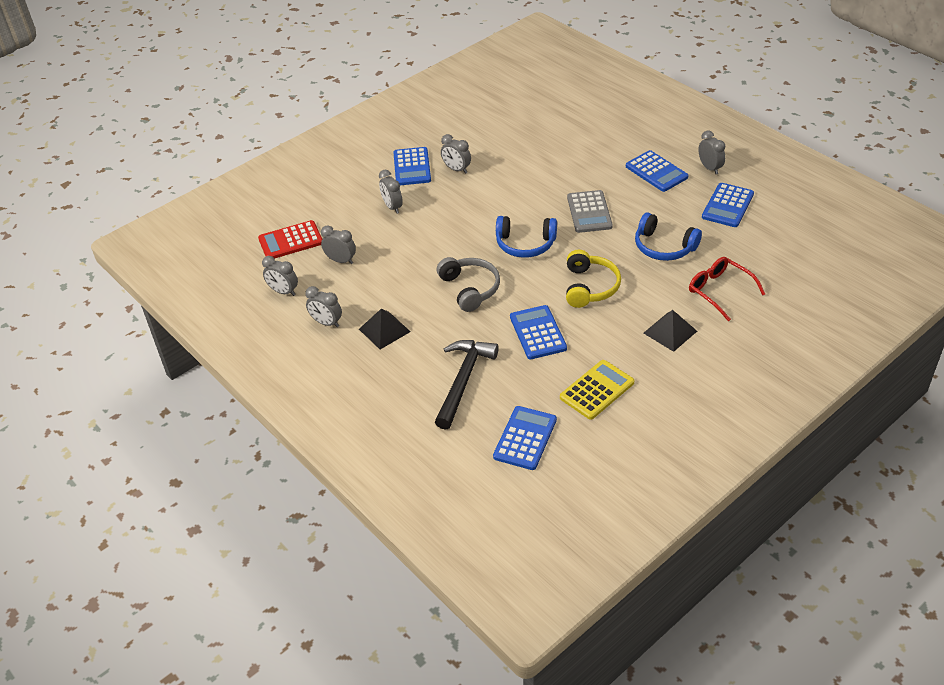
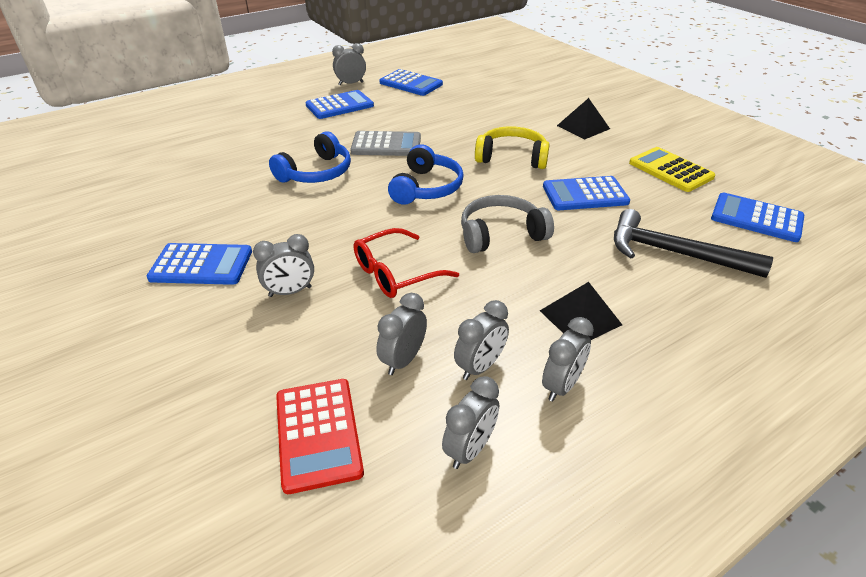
camera: 85 degrees left, 5 degrees down
grey clock [441,134,471,174] -> grey clock moved to [454,300,509,380]
blue headphones [635,212,702,261] -> blue headphones moved to [269,131,351,183]
red glasses [689,257,765,321] -> red glasses moved to [354,228,459,298]

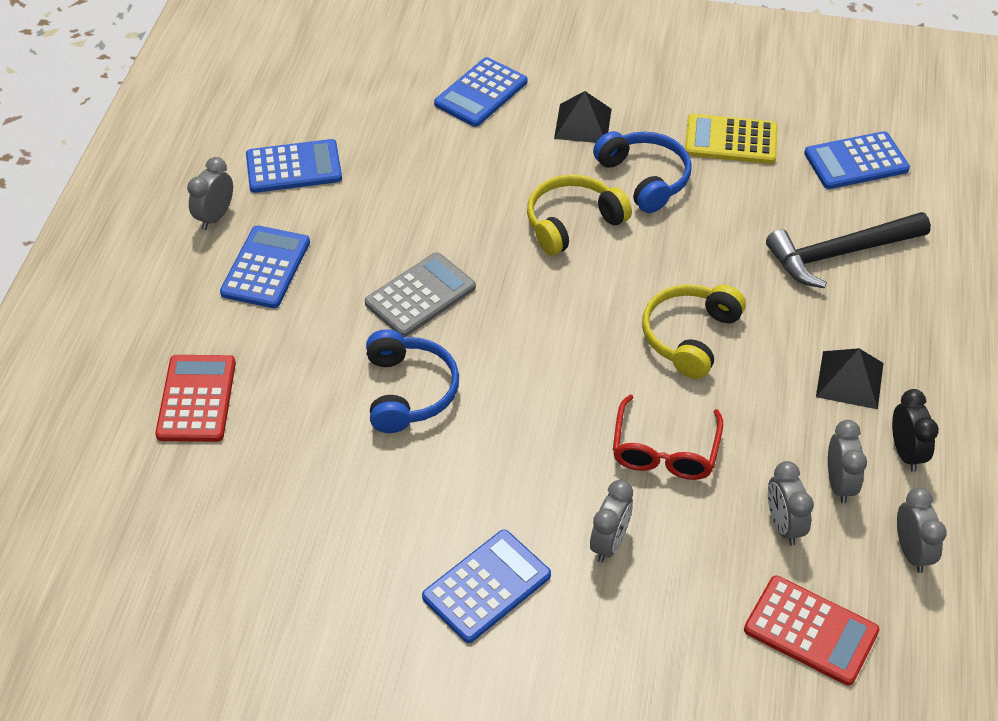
camera: 45 degrees left, 10 degrees up
blue headphones [388,144,464,205] -> blue headphones moved to [593,131,692,213]
grey headphones [461,195,554,253] -> yellow headphones [642,284,746,379]
grey clock [542,317,594,402] -> black clock [892,389,939,472]
blue calculator [543,176,630,210] -> blue calculator moved to [434,57,527,127]
none -> red calculator [155,355,236,442]

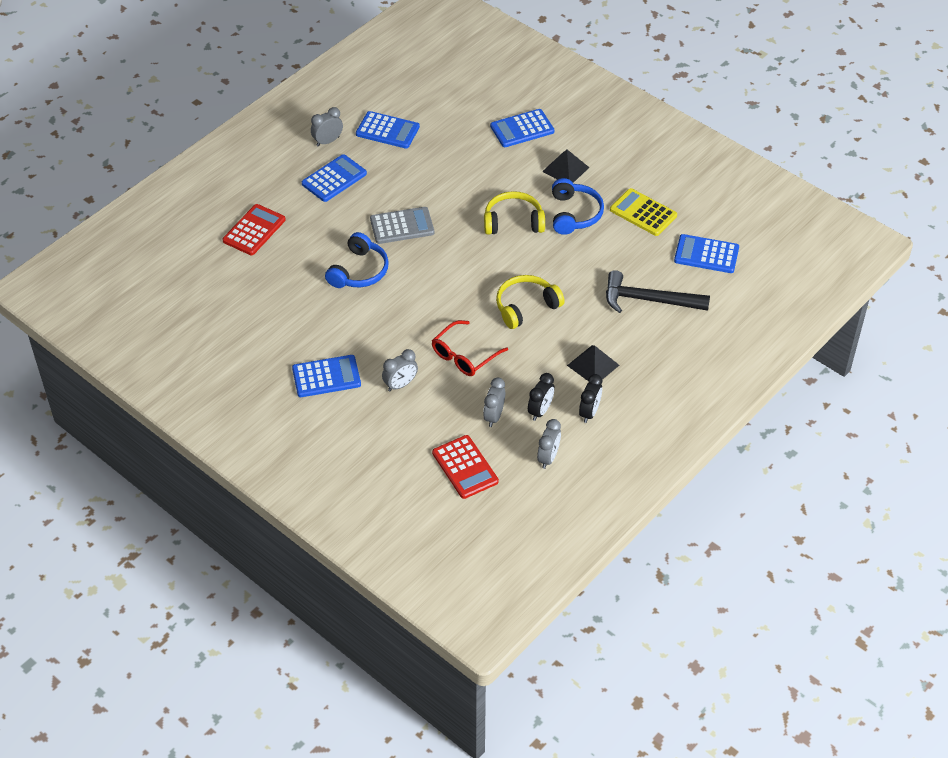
camera: 30 degrees right, 0 degrees up
grey clock [828,420,867,504] -> black clock [528,373,555,421]

